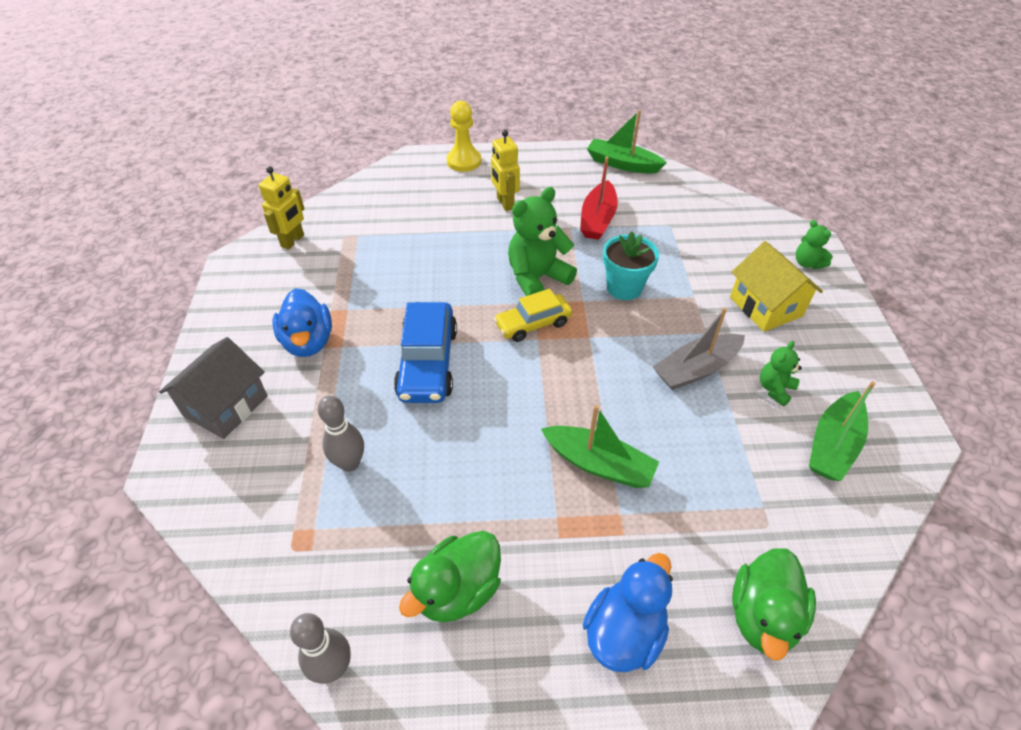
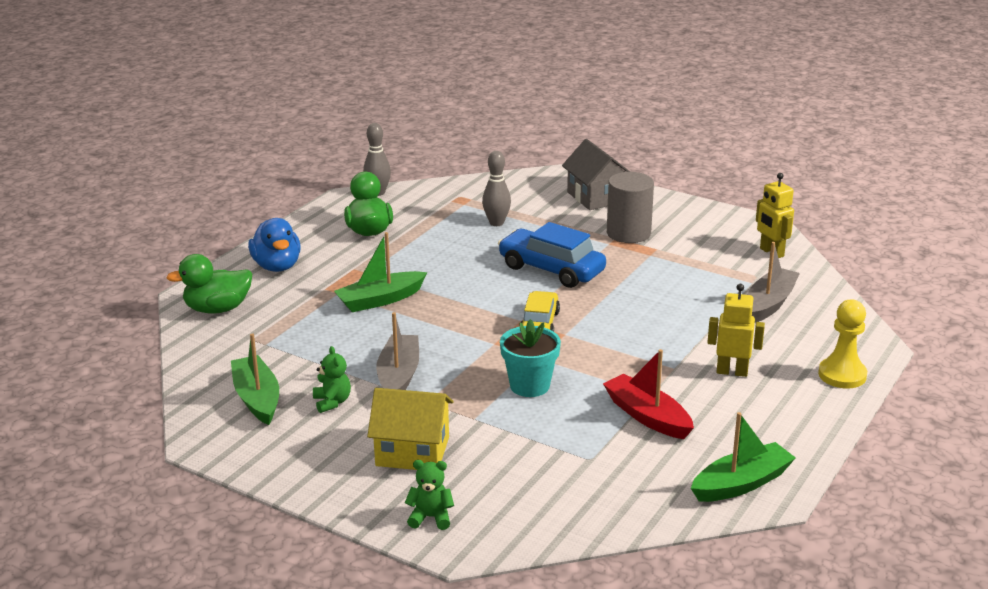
camera: 125 degrees right, 20 degrees down
blue duck [273,288,332,357] -> grey cylinder [607,172,654,243]
green teddy bear [508,187,577,296] -> none
green duck [732,548,816,660] -> green duck turned 75 degrees counterclockwise [166,254,252,314]
none -> grey boat [748,242,800,323]

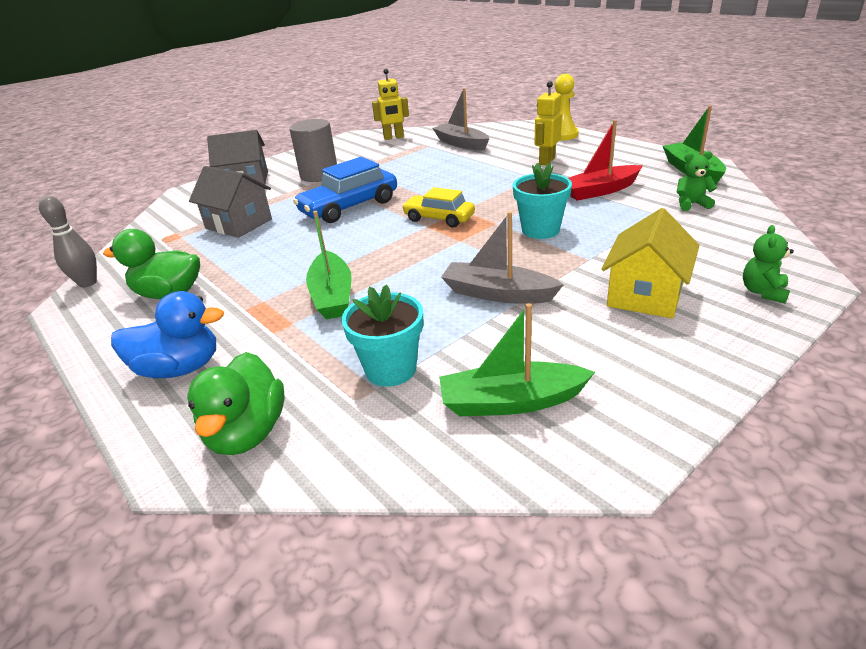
camera: 70 degrees left, 5 degrees up
green teddy bear [313,346,351,413] -> green teddy bear moved to [677,151,717,211]
grey bowling pin [482,151,511,226] -> grey house [189,166,272,238]
none -> turquoise flower pot [341,284,423,387]

